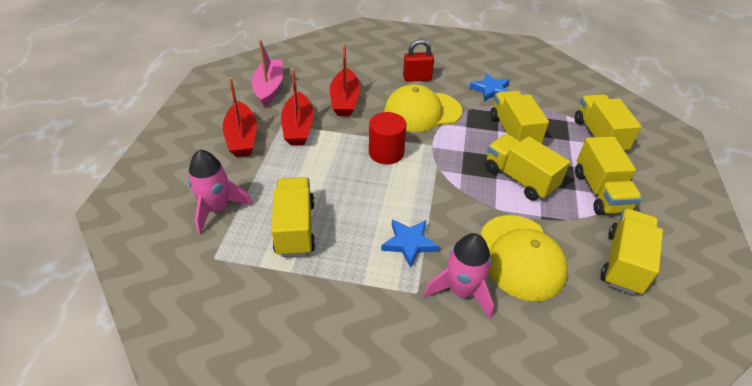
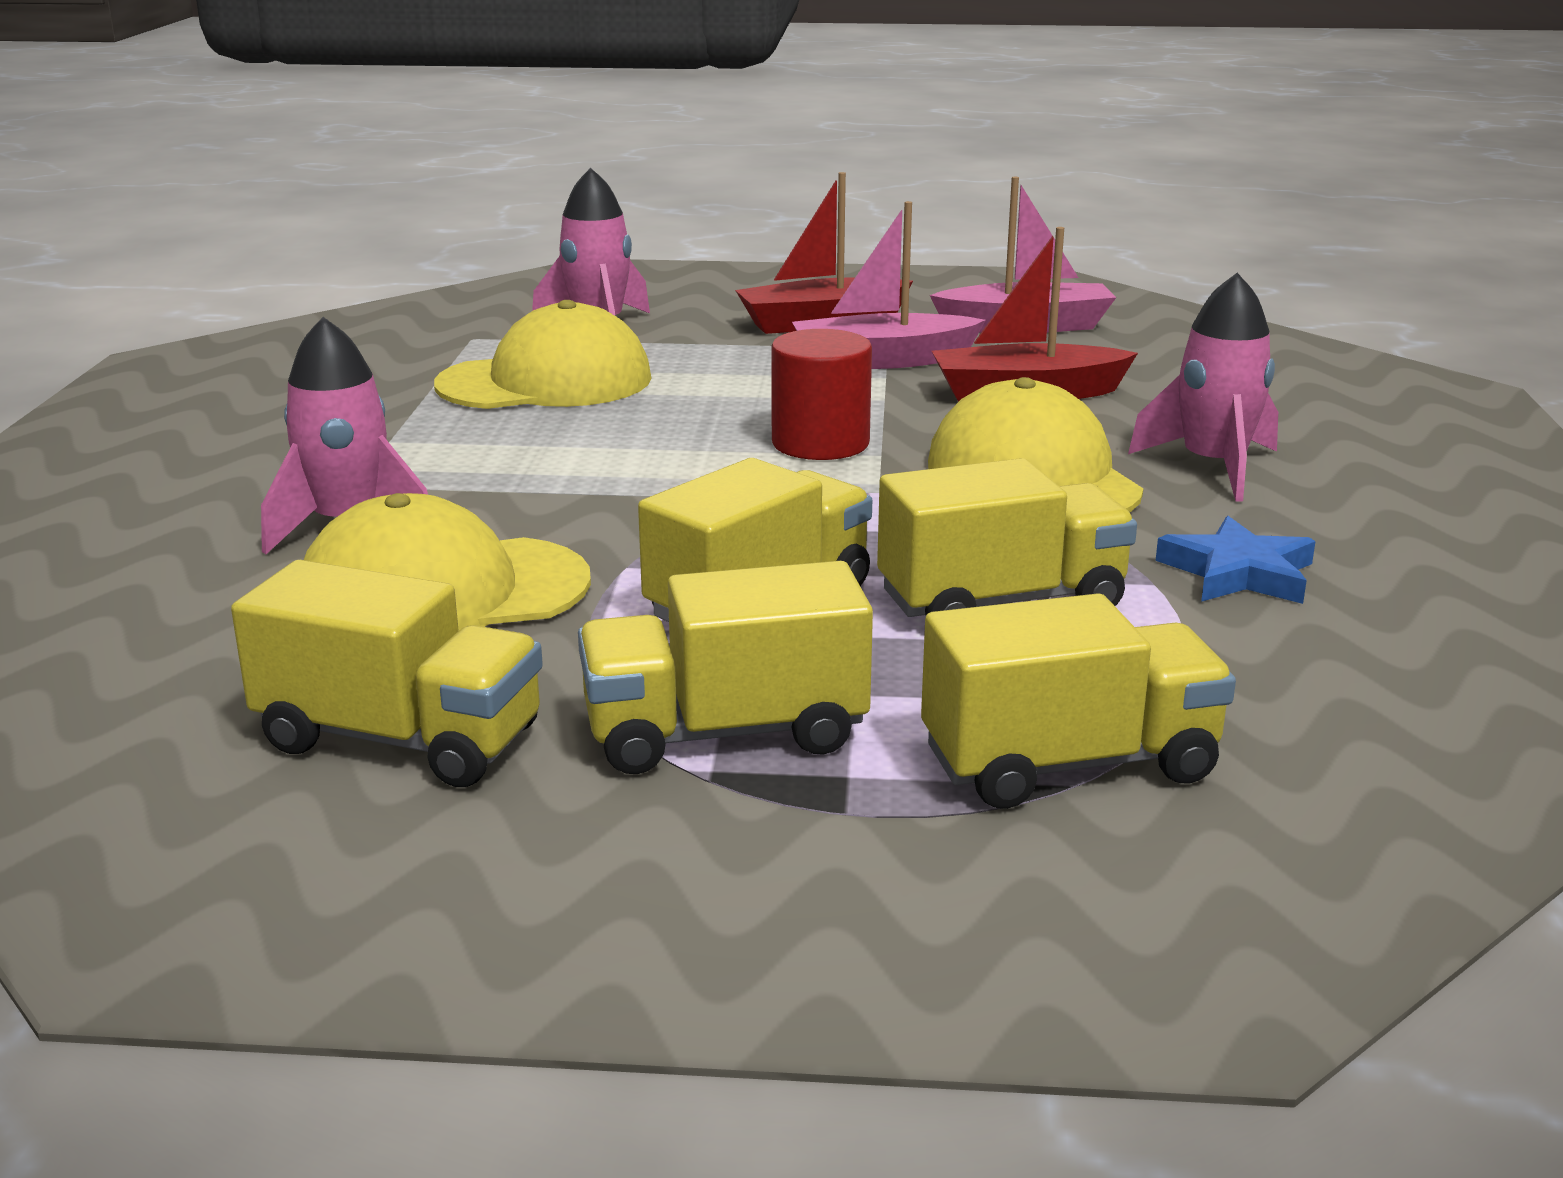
camera: 85 degrees right, 20 degrees down
yellow truck [271,177,315,257] -> yellow cap [434,300,651,409]
red boat [281,68,314,145] -> pink boat [792,201,986,369]
blue star [381,219,439,268] -> none
red padlock [403,39,434,82] -> pink rocket [1128,273,1278,502]

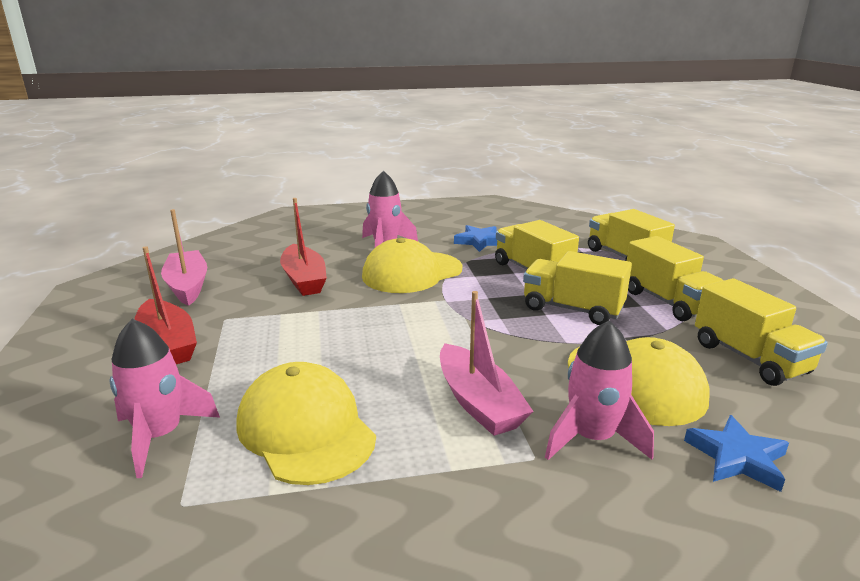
camera: 105 degrees left, 0 degrees up
yellow truck [231,560,543,787] -> yellow truck turned 150 degrees clockwise [695,278,828,386]
red cylinder [771,329,872,460] -> none
pink boat [792,201,986,369] -> pink boat moved to [440,291,534,436]
none -> blue star [684,415,789,492]

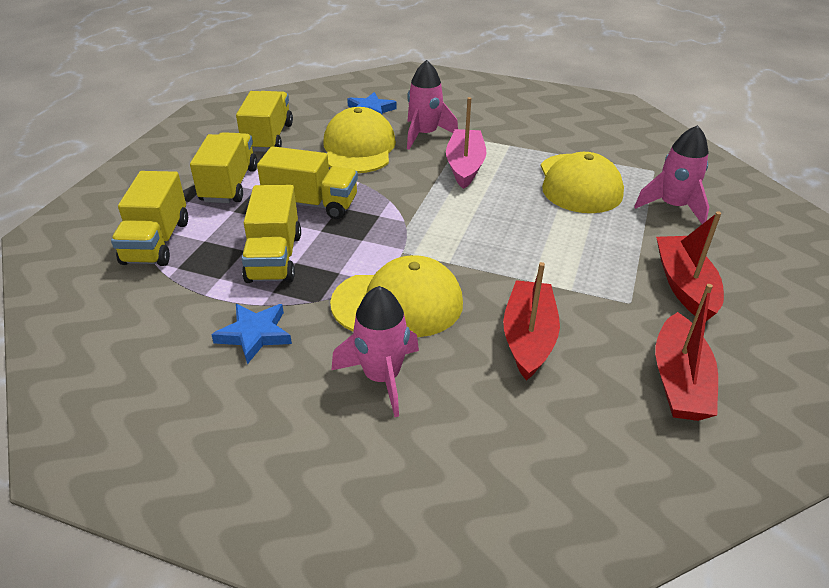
camera: 150 degrees left, 15 degrees up
pink boat [161,209,207,306] -> red boat [655,284,718,421]
yellow truck [523,251,632,325] -> yellow truck turned 45 degrees counterclockwise [257,146,358,219]

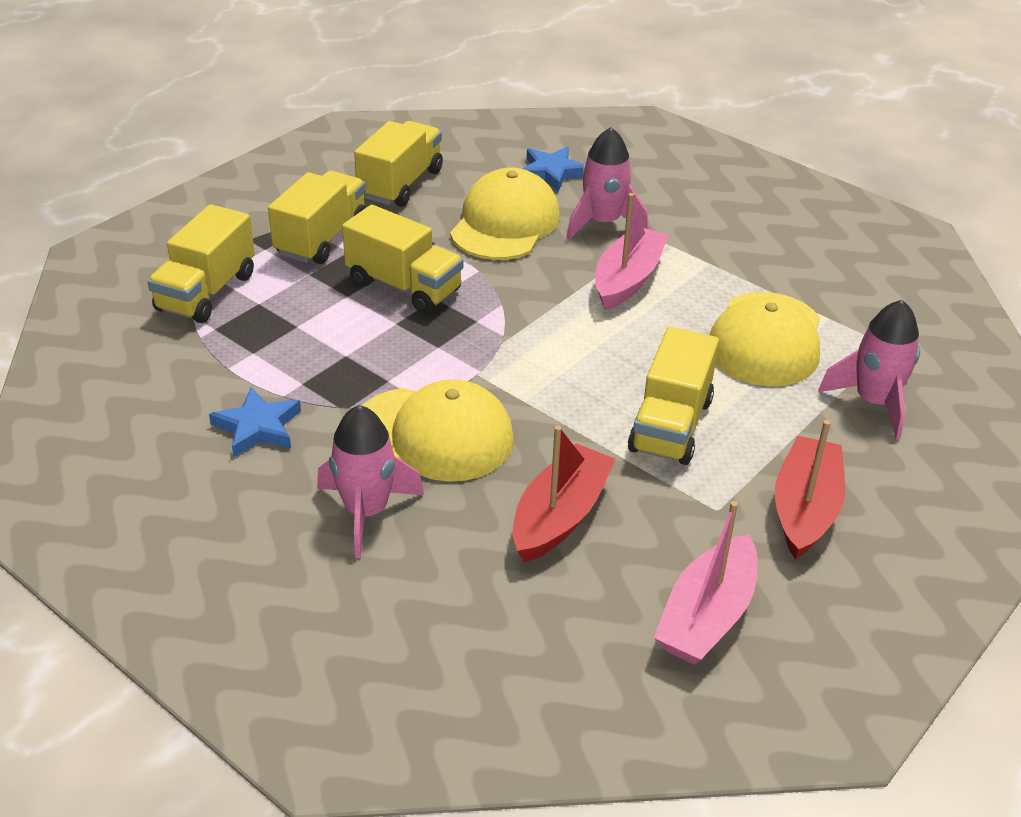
camera: 20 degrees right, 0 degrees up
yellow truck [242,185,301,283] -> yellow truck moved to [628,327,719,465]
red boat [655,284,718,421] -> pink boat [654,501,757,665]

